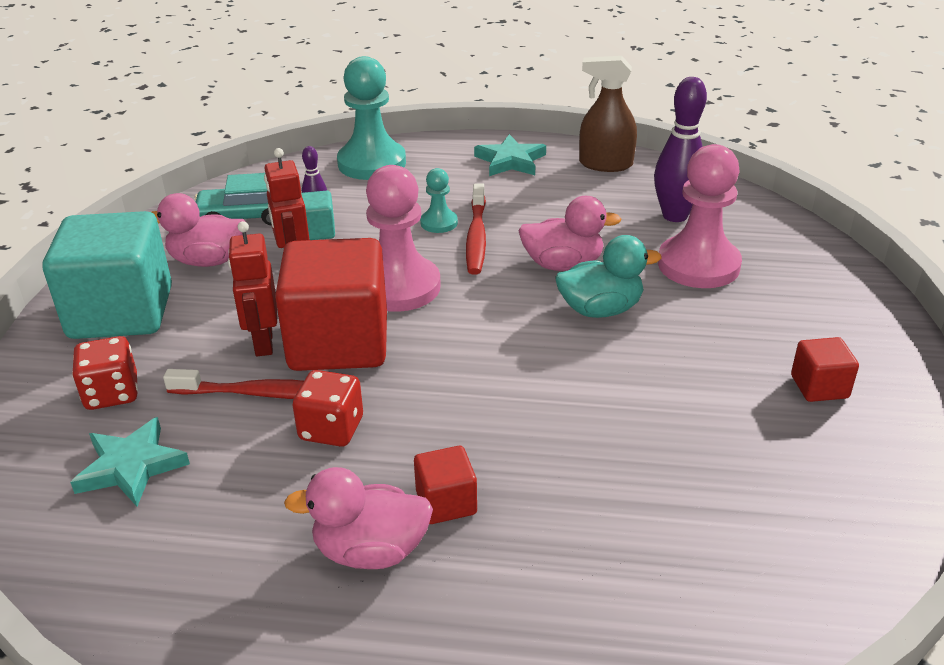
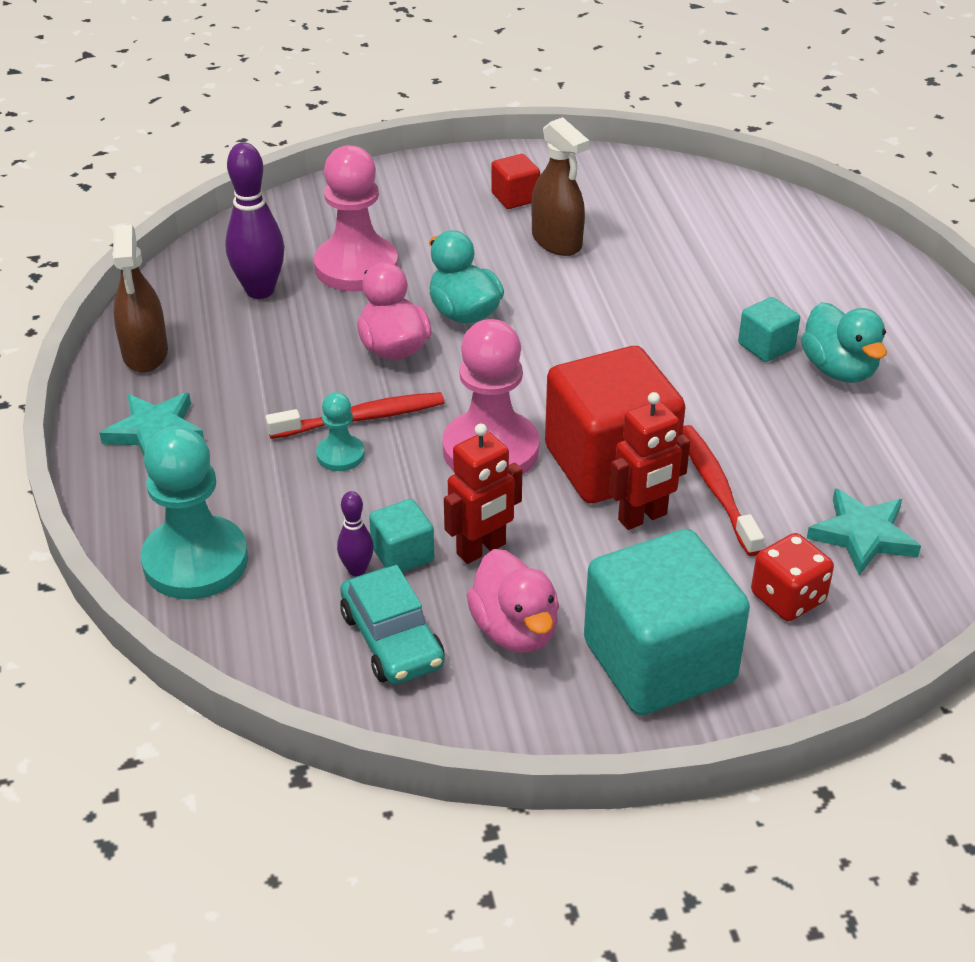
camera: 110 degrees left, 5 degrees up
pink duck [284,467,433,569] -> turquoise duck [801,302,887,383]
red dice [293,370,363,447] -> none
red cube [414,446,477,524] -> turquoise cube [738,297,800,362]
none -> brown spray bottle [531,117,589,256]

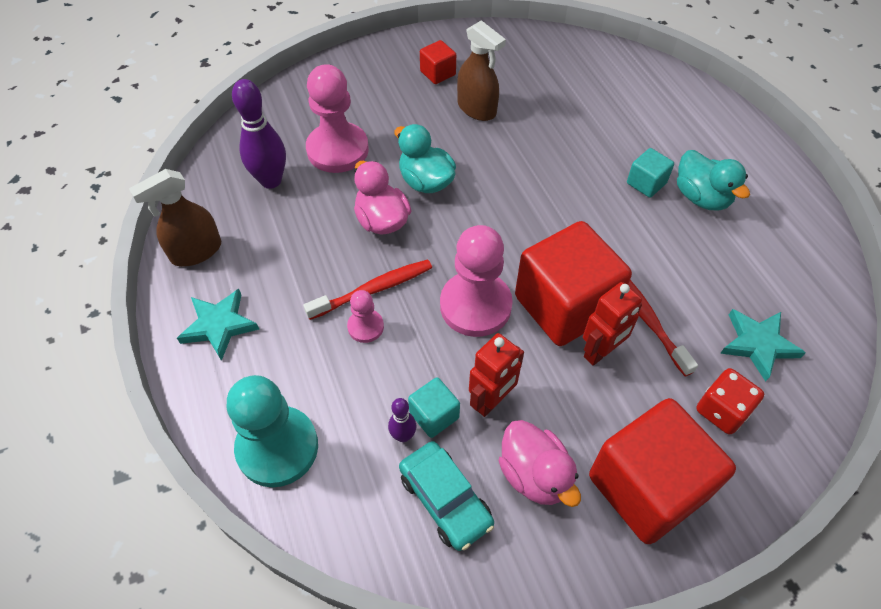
camera: 10 degrees left, 15 degrees up
brown spray bottle [112,225,168,373] -> brown spray bottle turned 75 degrees clockwise [129,169,221,266]
turquoise pawn [316,392,365,471] -> pink pawn [347,290,384,343]
turquoise cube [584,529,750,715] -> red cube [589,398,736,544]

